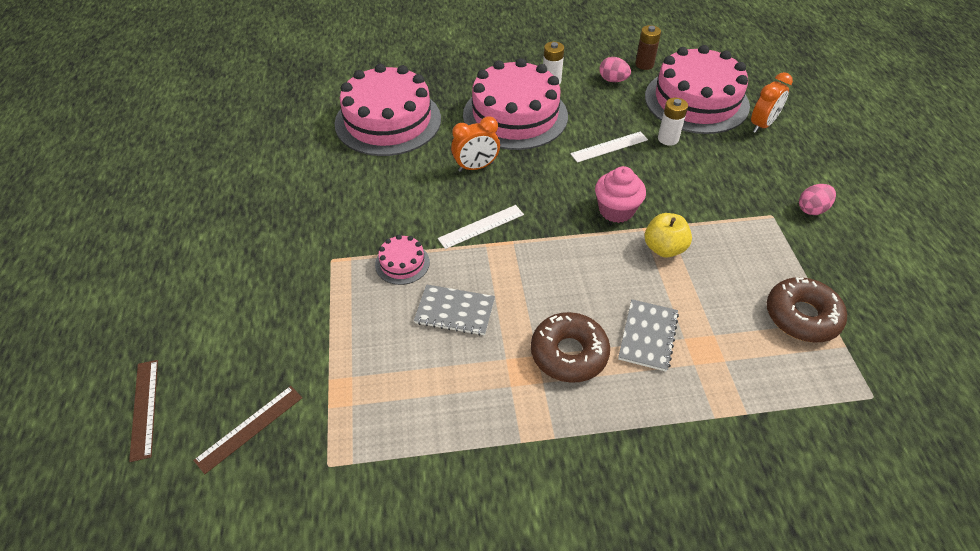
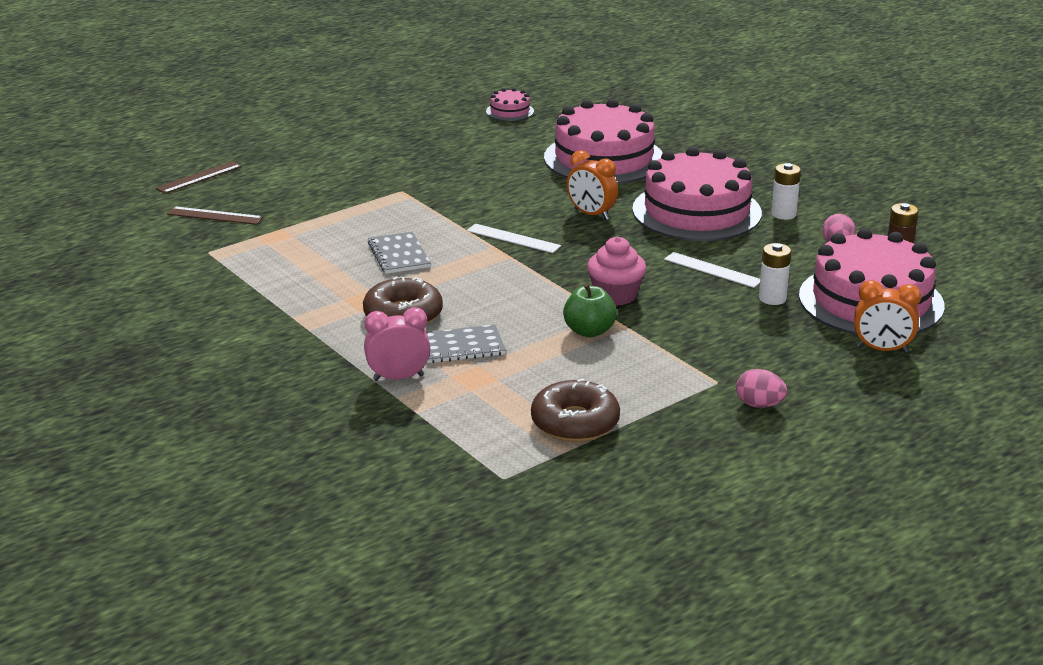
camera: 60 degrees right, 20 degrees down
pink cake [375,235,430,285] -> pink cake moved to [486,88,534,121]
yellow apple [645,213,692,258] -> green apple [563,284,617,337]
none -> pink clock [364,307,430,381]

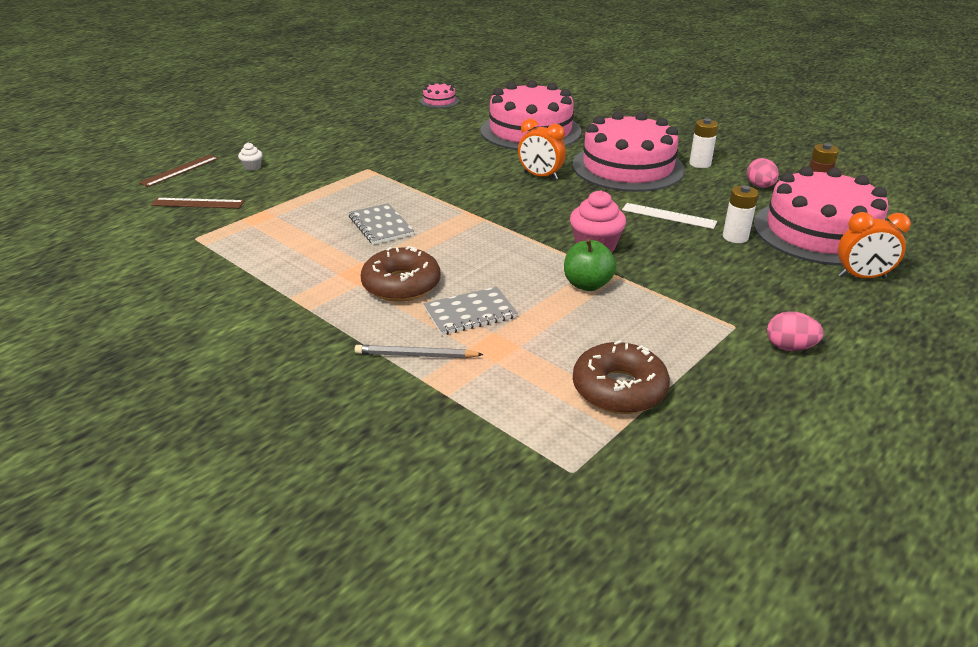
camera: 10 degrees left, 5 degrees up
pink clock [364,307,430,381] -> grey pencil [355,345,484,358]
white ruler [467,224,561,253] -> none
none -> white cupcake [238,143,262,171]

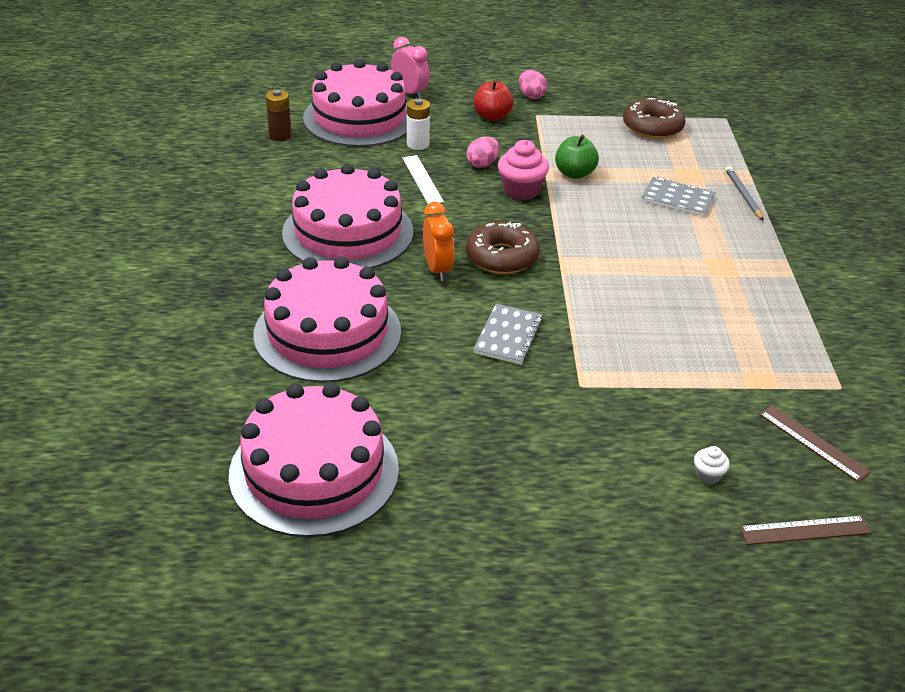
camera: 135 degrees left, 5 degrees up
grey notebook [349,203,414,245] -> grey notebook moved to [473,304,543,365]
grey pencil [355,345,484,358] -> grey pencil turned 150 degrees counterclockwise [725,166,763,220]
brown donut [361,246,441,302] -> brown donut moved to [466,221,539,274]
pink cake [420,82,459,108] -> pink cake [229,383,399,537], size x2.35
white battery [689,118,718,168] -> none
pink egg [747,158,779,188] -> pink egg moved to [466,136,499,168]
orange clock [838,212,911,278] -> pink clock [391,37,430,99]
none -> red apple [473,80,514,121]

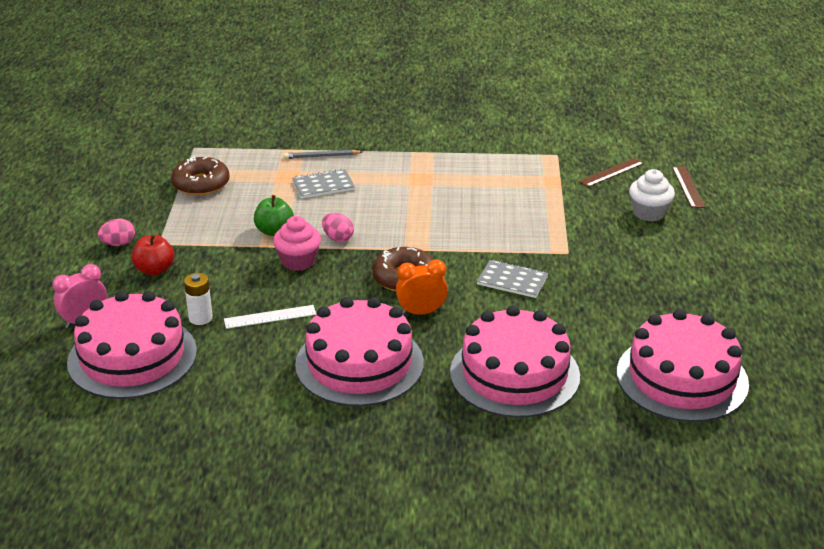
camera: 85 degrees left, 5 degrees down
brown battery [266,90,292,141] -> none
pink egg [466,136,499,168] -> pink egg moved to [322,213,354,242]
grey notebook [641,177,716,217] -> grey notebook turned 45 degrees clockwise [292,169,355,199]
white cupcake [694,446,730,484] -> white cupcake [629,169,675,222], size x1.96

